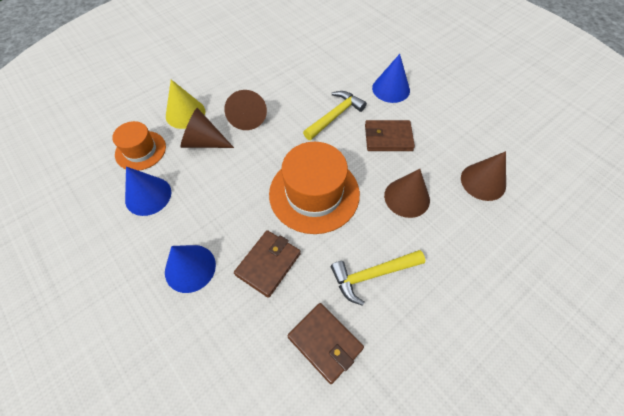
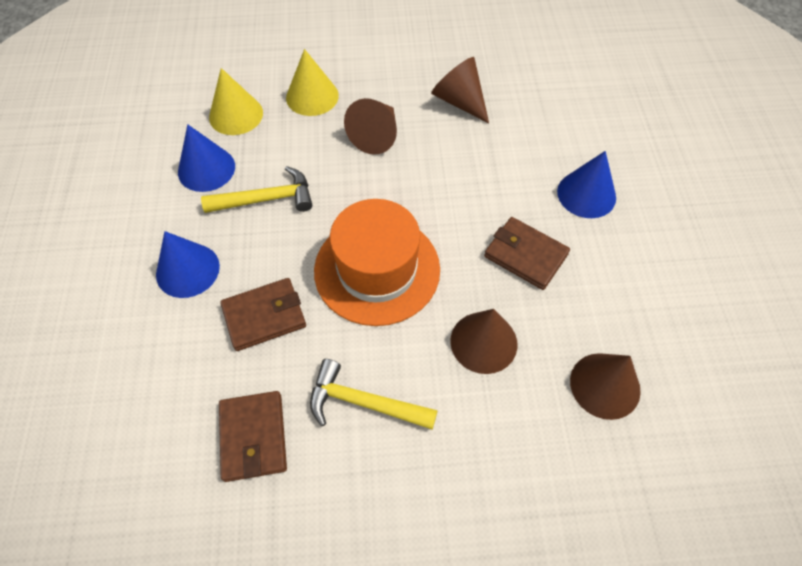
camera: 35 degrees right, 0 degrees up
orange hat [112,121,166,171] -> yellow cone [209,68,263,135]
brown cone [181,108,234,148] -> brown cone moved to [431,57,489,123]
yellow hammer [303,91,367,140] -> yellow hammer moved to [201,166,312,213]

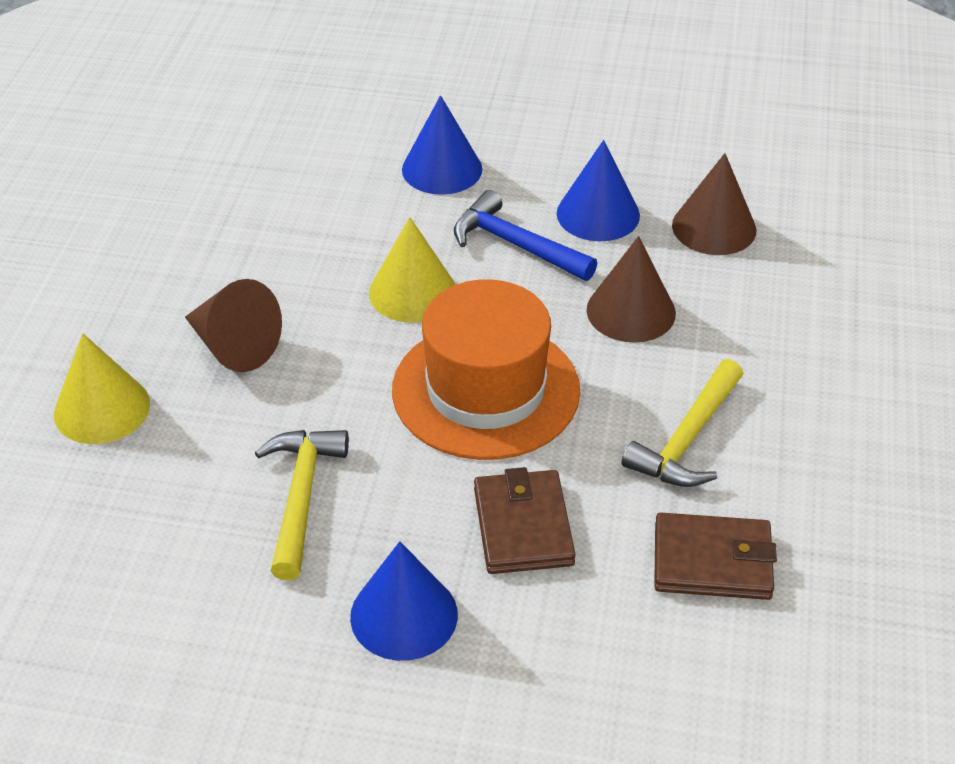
camera: 75 degrees left, 15 degrees down
blue cone [178,124,235,192] -> blue cone moved to [557,140,640,241]
yellow cone [209,68,263,135] -> yellow cone moved to [369,217,455,323]
brown cone [431,57,489,123] -> none
brown wallet [484,217,570,290] -> blue hammer [454,190,597,281]

